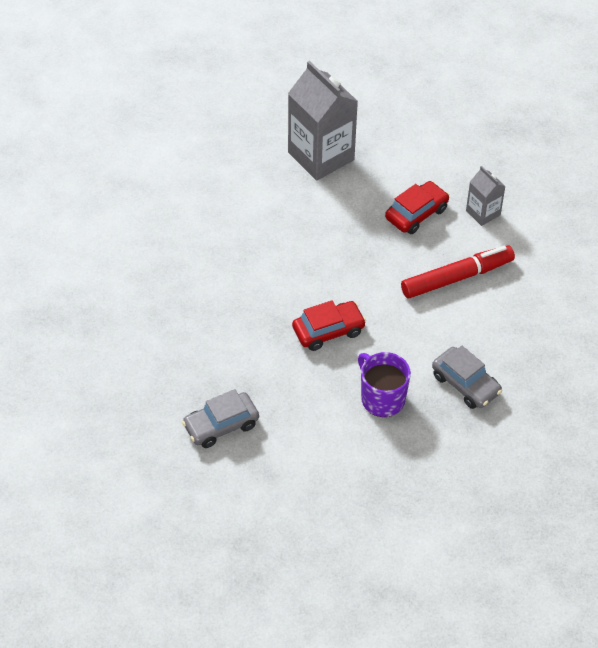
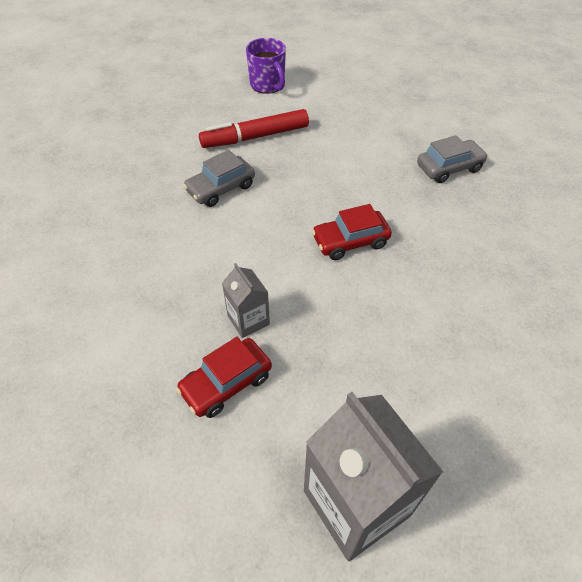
camera: 175 degrees left, 0 degrees up
purple mug [358,352,411,417] -> purple mug moved to [246,38,286,94]
red marker [401,245,515,299] -> red marker moved to [199,109,309,148]
grey car [432,346,502,409] -> grey car turned 90 degrees counterclockwise [183,150,255,207]
grey carton [466,166,506,226] -> grey carton moved to [222,263,270,338]

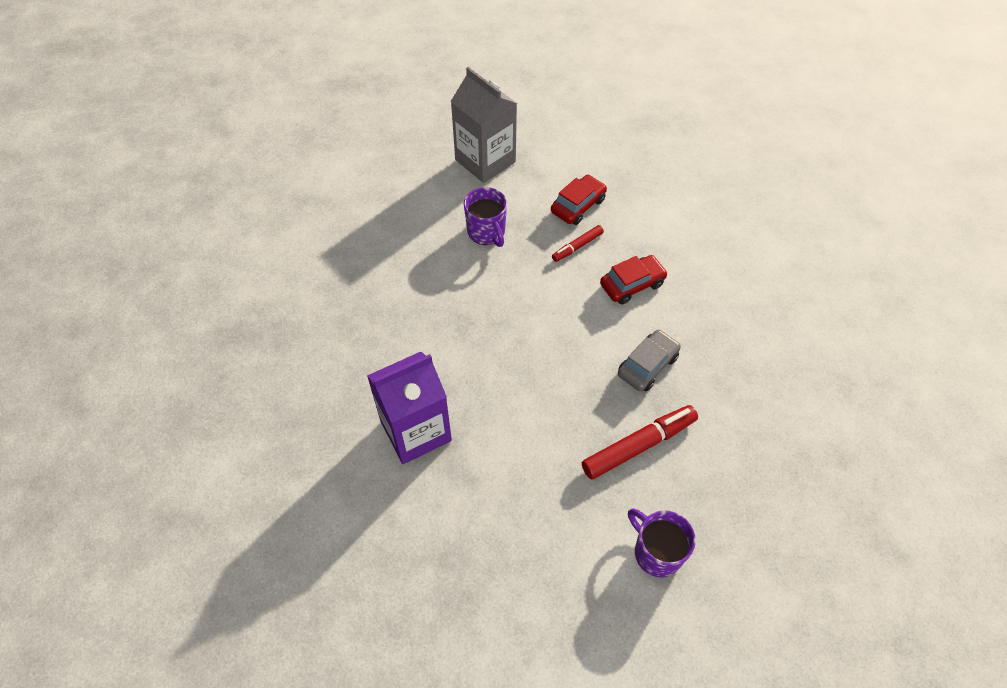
camera: 170 degrees right, 5 degrees up
grey carton [222,263,270,338] -> red marker [552,225,604,262]
red car [312,204,392,260] -> red car moved to [600,255,668,304]
grey car [417,135,488,183] -> purple carton [367,352,452,464]
none -> purple mug [464,187,507,247]

